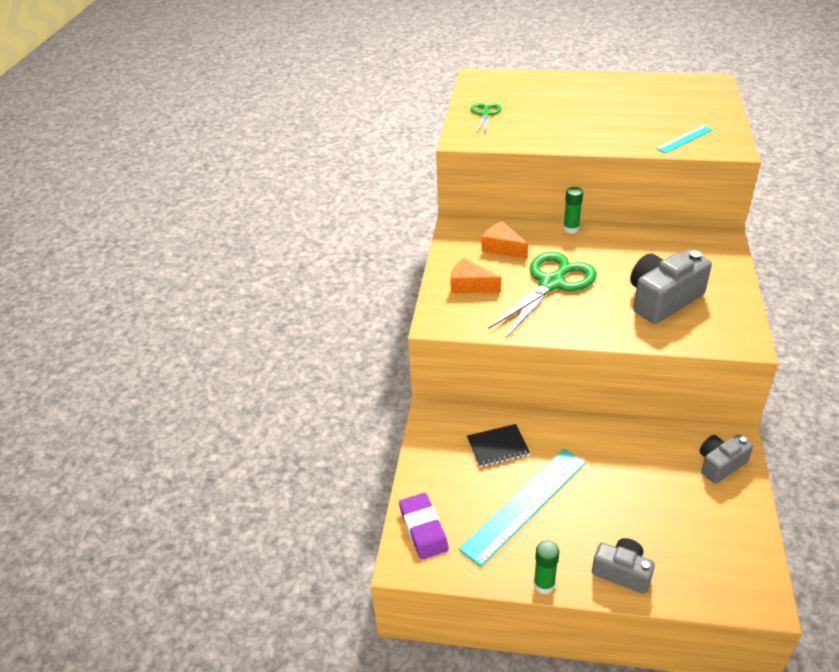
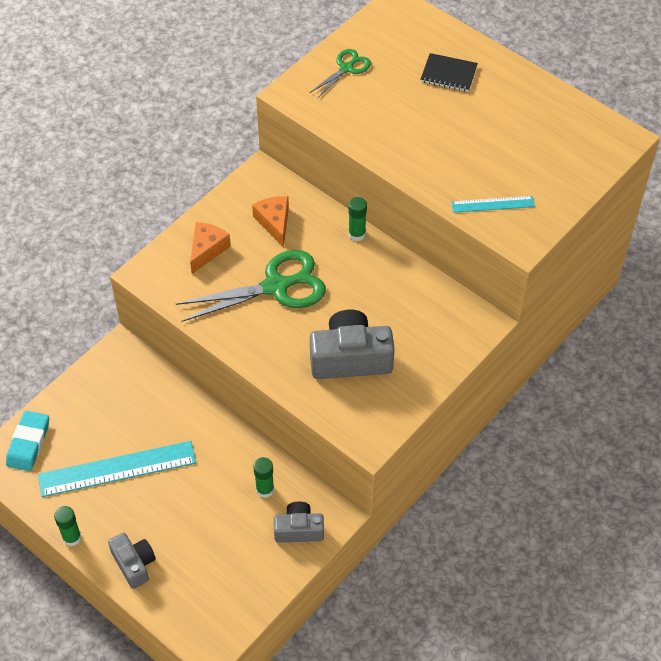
camera: 30 degrees right, 15 degrees up
purple eraser [399,493,449,559] -> turquoise eraser [6,411,49,471]
orange cheese [450,258,501,294] -> orange cheese turned 60 degrees clockwise [190,222,231,274]
black notebook [467,424,530,467] -> black notebook moved to [421,53,478,92]
none -> green glue stick [253,457,274,498]

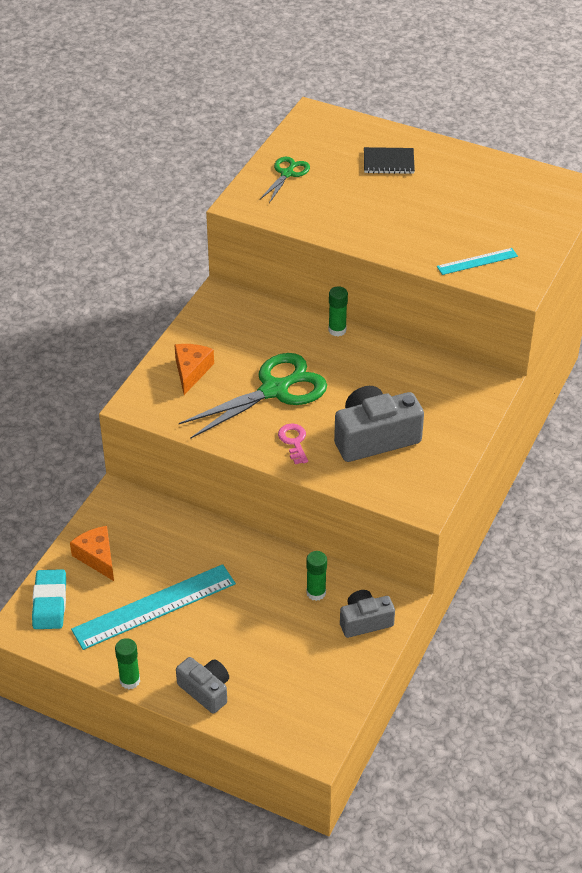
camera: 15 degrees left, 10 degrees down
orange cheese [252,196,289,247] -> orange cheese moved to [70,526,114,581]
none -> pink key [278,424,308,464]

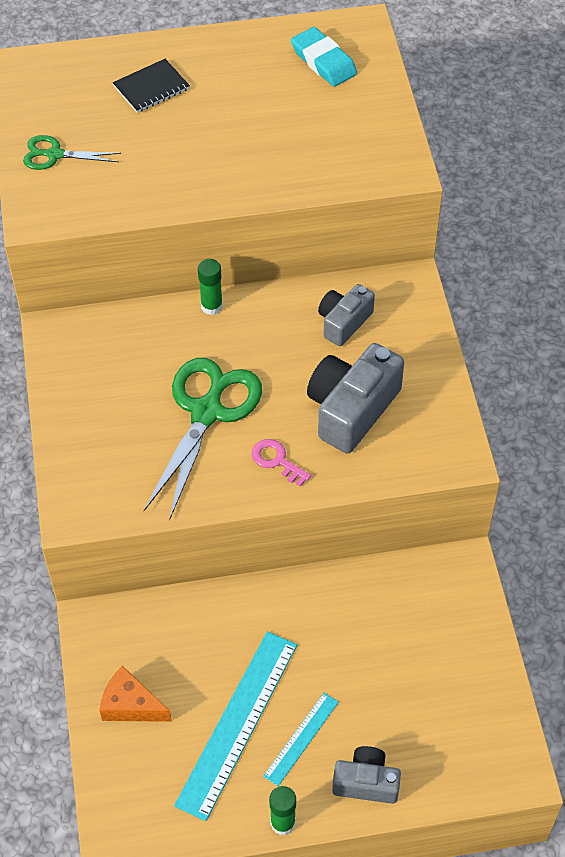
camera: 35 degrees left, 10 degrees up
turquoise eraser [32,569,66,629] -> turquoise eraser moved to [291,27,357,87]
orange cheese [175,344,214,395] -> none
green scissors [260,157,310,203] -> green scissors turned 75 degrees counterclockwise [23,135,121,170]
green glue stick [306,551,327,601] -> none
grey camera [340,590,395,638] -> grey camera moved to [318,284,375,346]
turquoise ruler [437,248,518,275] -> turquoise ruler moved to [263,693,339,786]

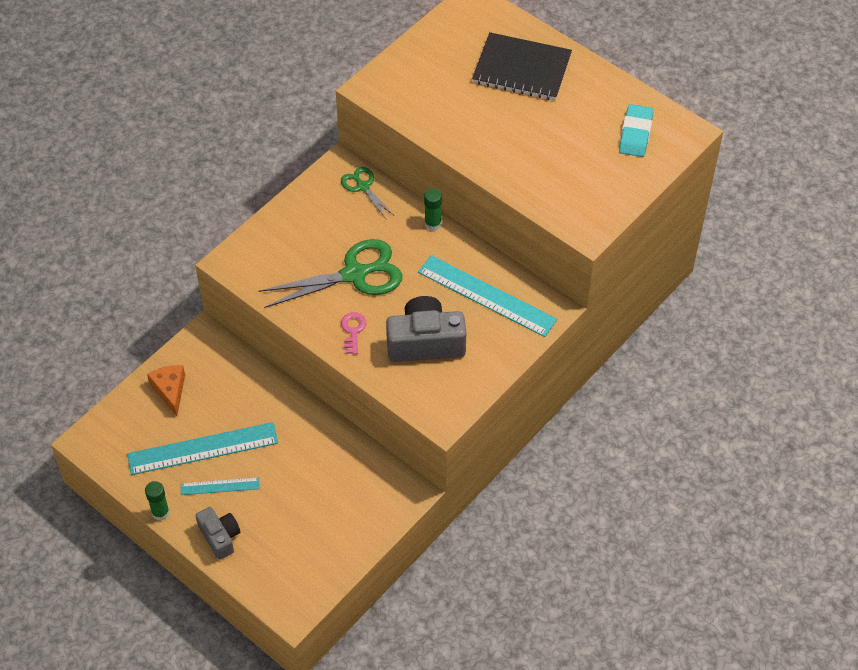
camera: 50 degrees right, 0 degrees up
green scissors [23,135,121,170] -> green scissors moved to [341,167,394,219]
black notebook [113,59,190,113] -> black notebook [472,32,572,100], size x1.79
grey camera [318,284,375,346] -> turquoise ruler [418,255,557,337]

